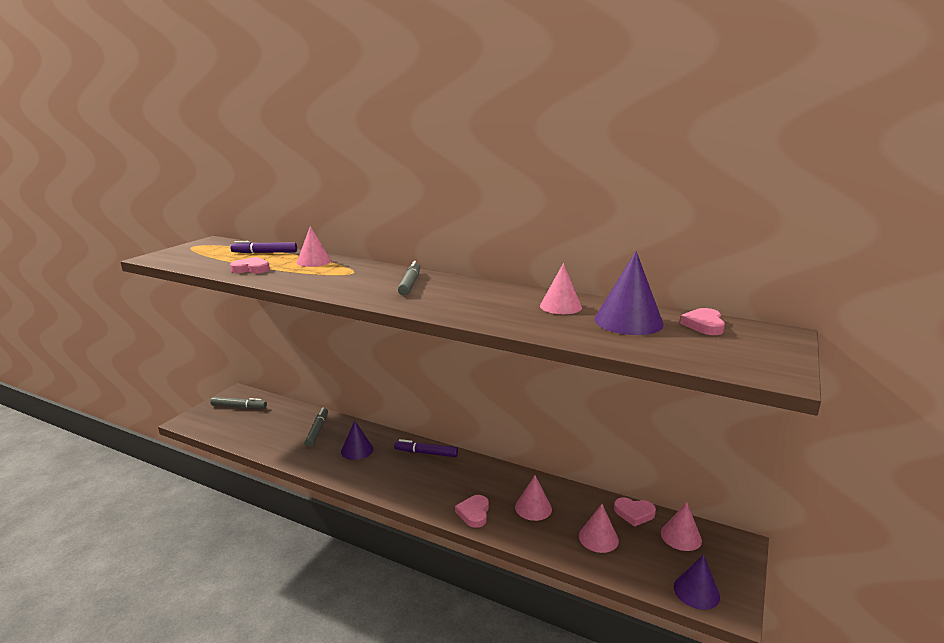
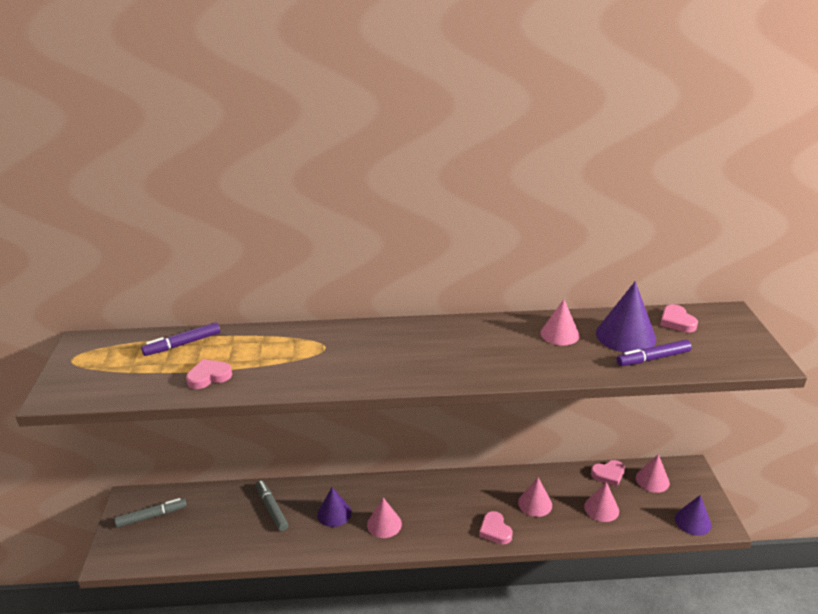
camera: 30 degrees left, 10 degrees up
pink cone [297,226,331,267] -> pink cone moved to [367,498,402,538]
purple marker [394,439,458,457] -> purple marker moved to [616,340,692,366]
grey marker [398,261,420,295] -> none

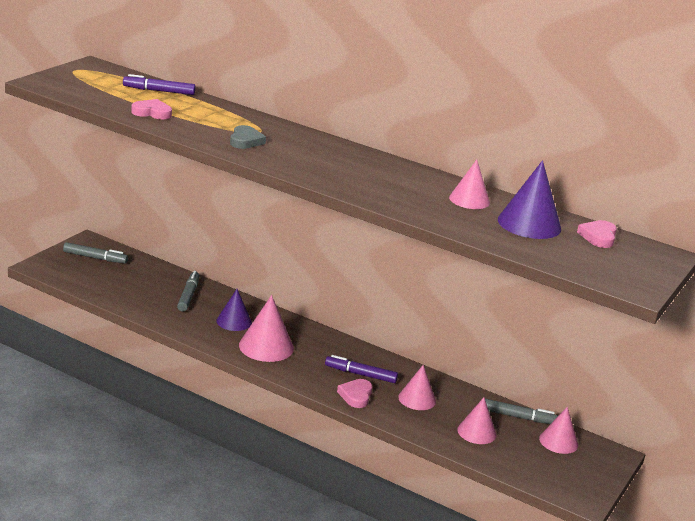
camera: 30 degrees right, 5 degrees down
pink cone [367,498,402,538] -> pink cone [239,295,294,362], size x1.51
pink heart [591,460,625,486] -> grey marker [485,399,558,424]
purple marker [616,340,692,366] -> purple marker moved to [325,355,398,383]
purple cone [675,495,711,536] -> none
none -> grey heart [230,125,266,149]

